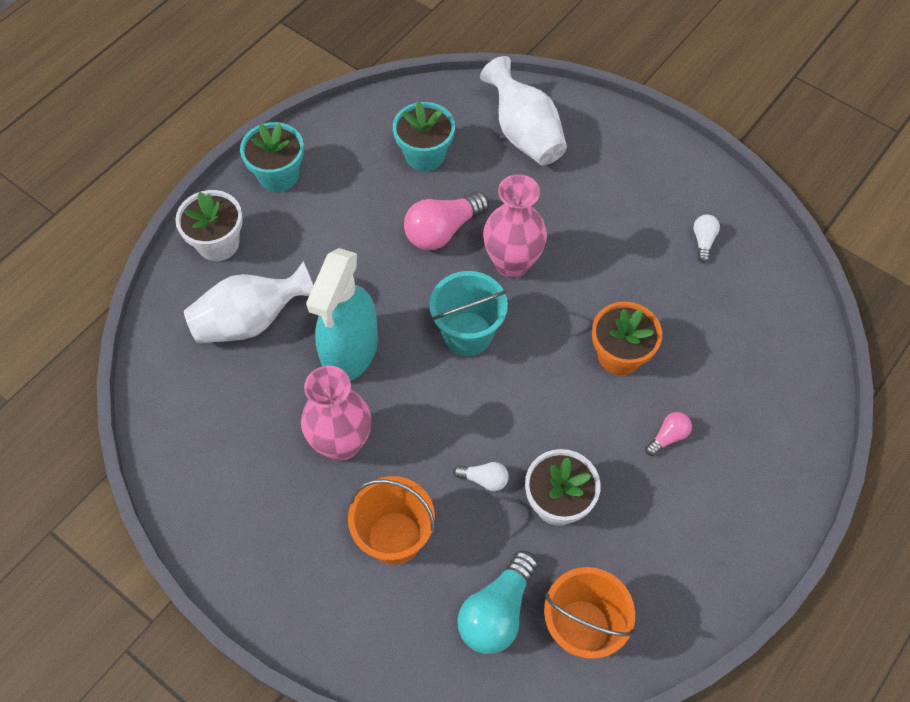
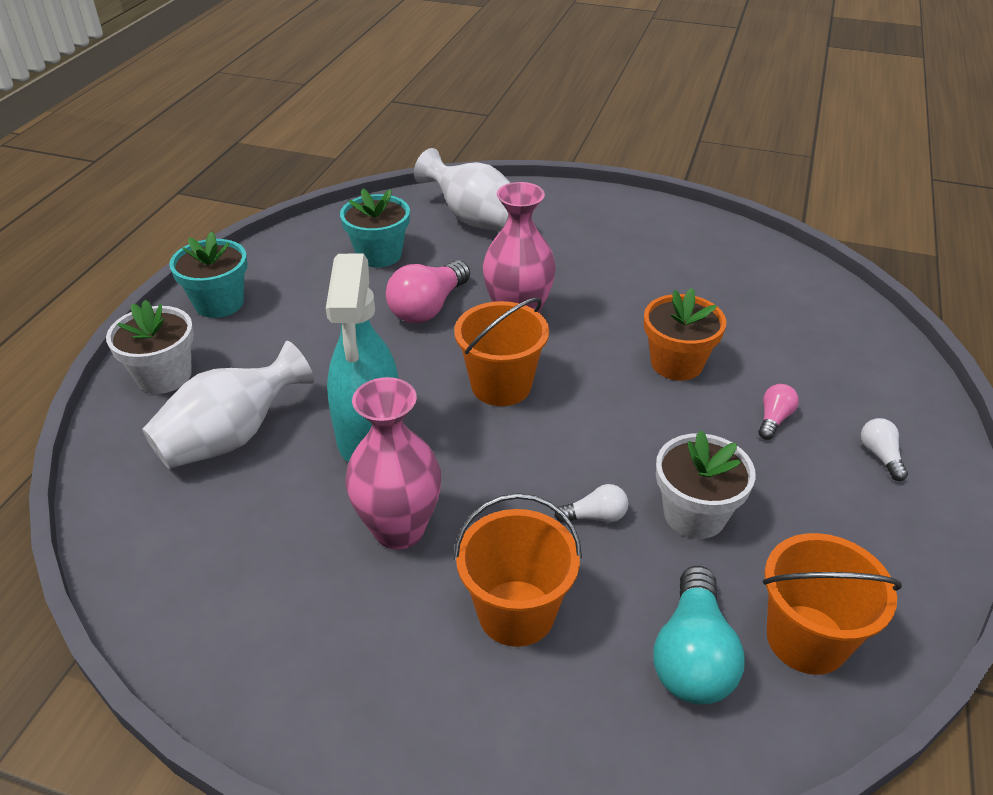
camera: 20 degrees left, 20 degrees down
turquoise bucket [429,271,508,356] -> orange bucket [454,298,549,406]
white light bulb [693,215,720,263] -> white light bulb moved to [861,418,908,481]

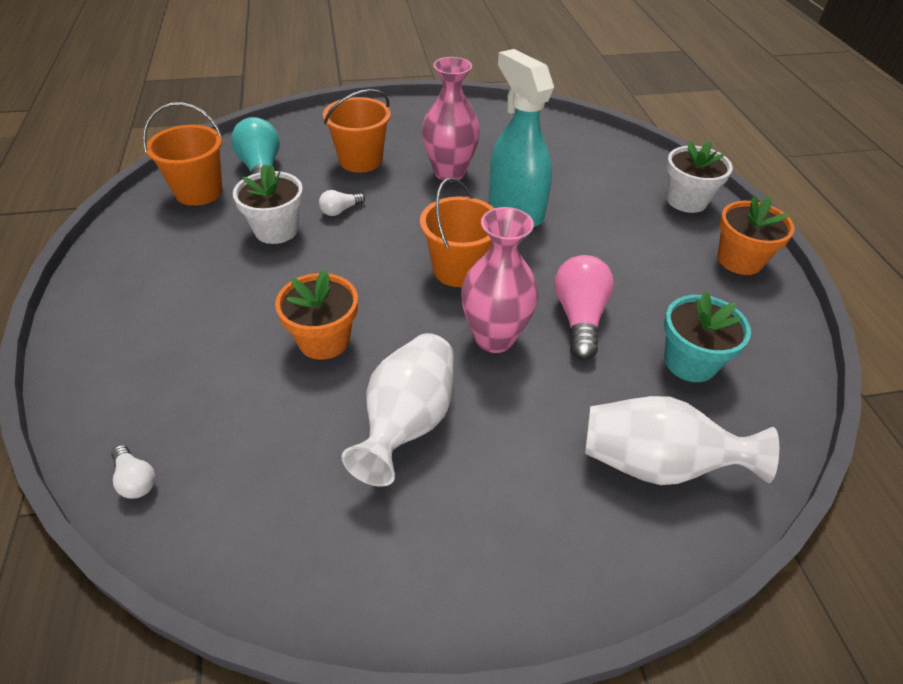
camera: 150 degrees right, 5 degrees up
white vase [142,341,314,469] -> white vase moved to [341,333,454,487]
turquoise flower pot [169,231,247,318] -> orange flower pot [717,195,795,275]
pink light bulb [759,384,799,440] -> none
white light bulb [861,418,908,481] -> white light bulb moved to [111,445,155,499]

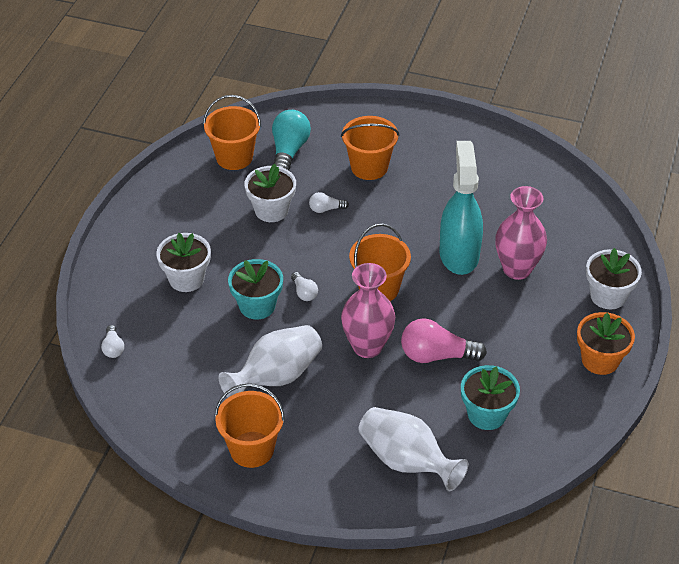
camera: 30 degrees right, 0 degrees up
orange flower pot [275,269,358,360] -> turquoise flower pot [228,259,283,320]
pink vase [422,57,480,182] -> pink vase moved to [495,186,547,280]
pink light bulb [554,255,614,360] -> pink light bulb turned 120 degrees counterclockwise [401,318,487,363]
none -> white flower pot [156,233,211,292]
none -> orange bucket [215,384,285,468]
none -> white light bulb [291,272,318,301]

